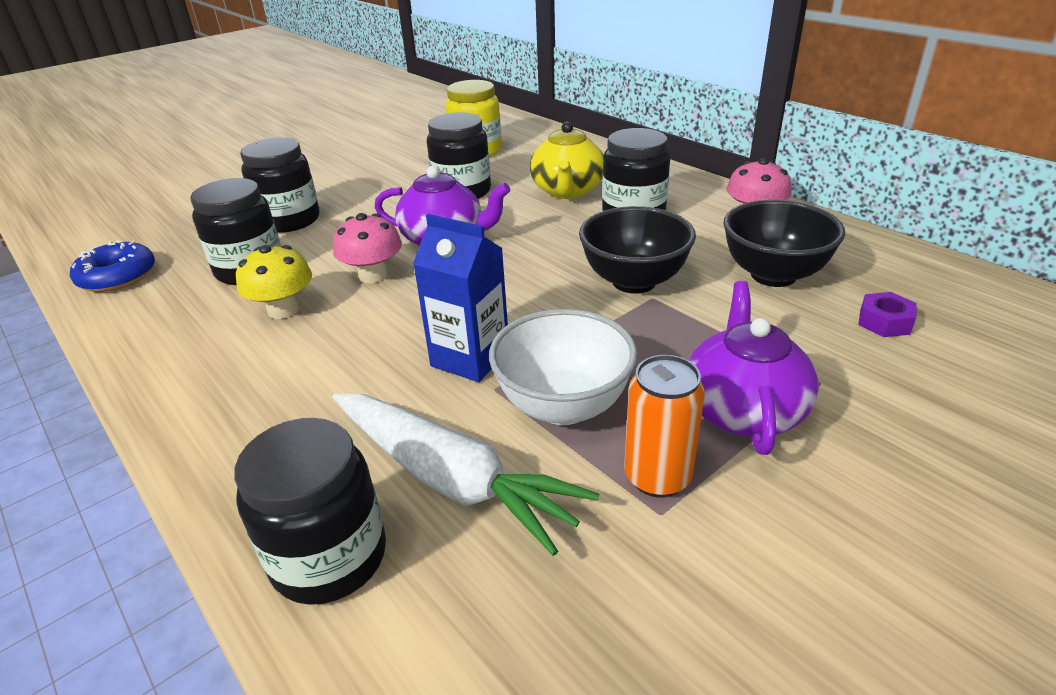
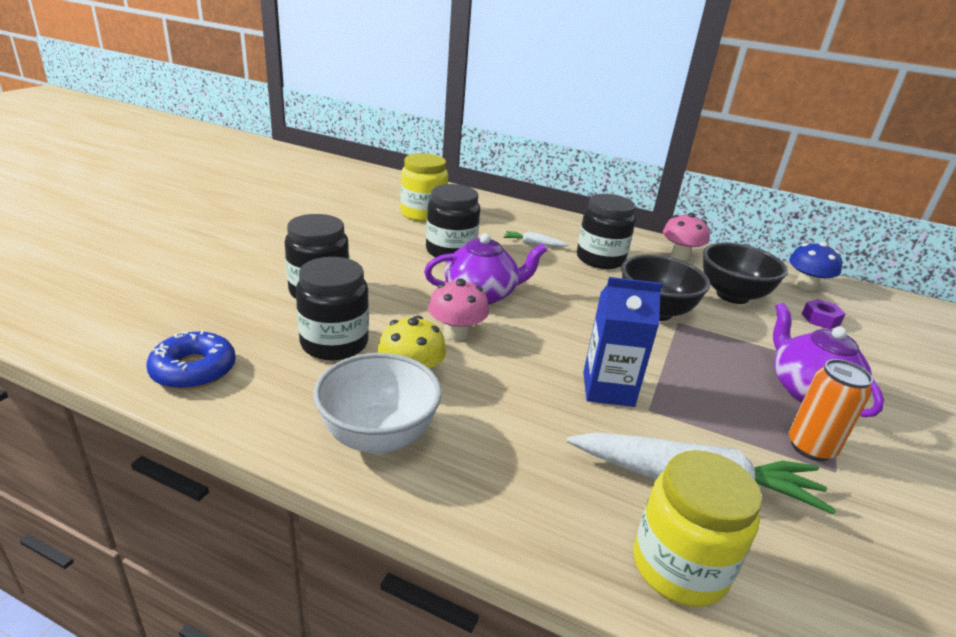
camera: 30 degrees left, 5 degrees down
black jar [234,418,386,605] -> yellow jar [634,450,762,607]
white bowl [489,309,637,425] -> white bowl moved to [313,353,442,454]
yellow teapot [530,122,604,199] -> white carrot [504,231,569,247]
none -> blue mushroom [789,242,842,291]

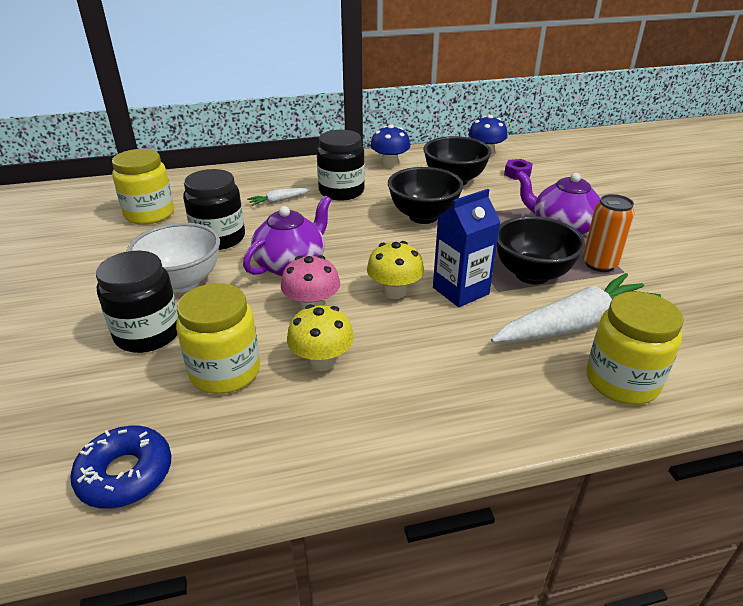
camera: 35 degrees left, 5 degrees up
black jar [296,257,369,361] -> yellow jar [176,283,260,394]
white bowl [313,353,442,454] -> white bowl moved to [127,223,220,292]
pink mushroom [663,213,710,260] -> blue mushroom [370,124,410,167]
none -> yellow mushroom [367,241,424,299]
none -> black bowl [497,216,585,284]

